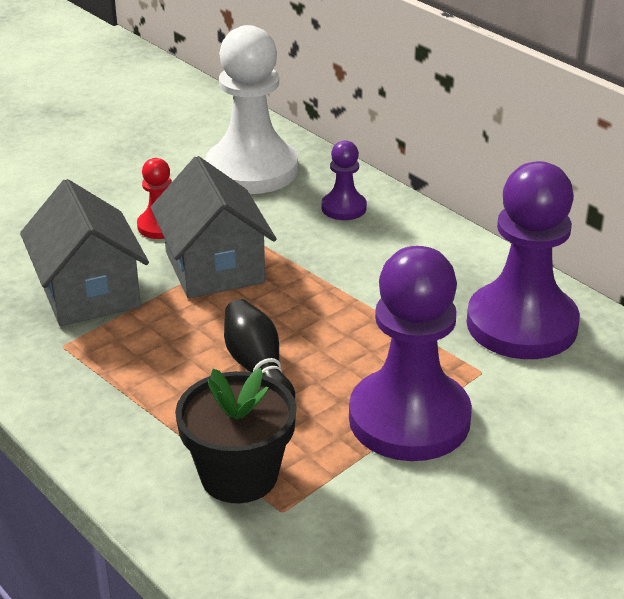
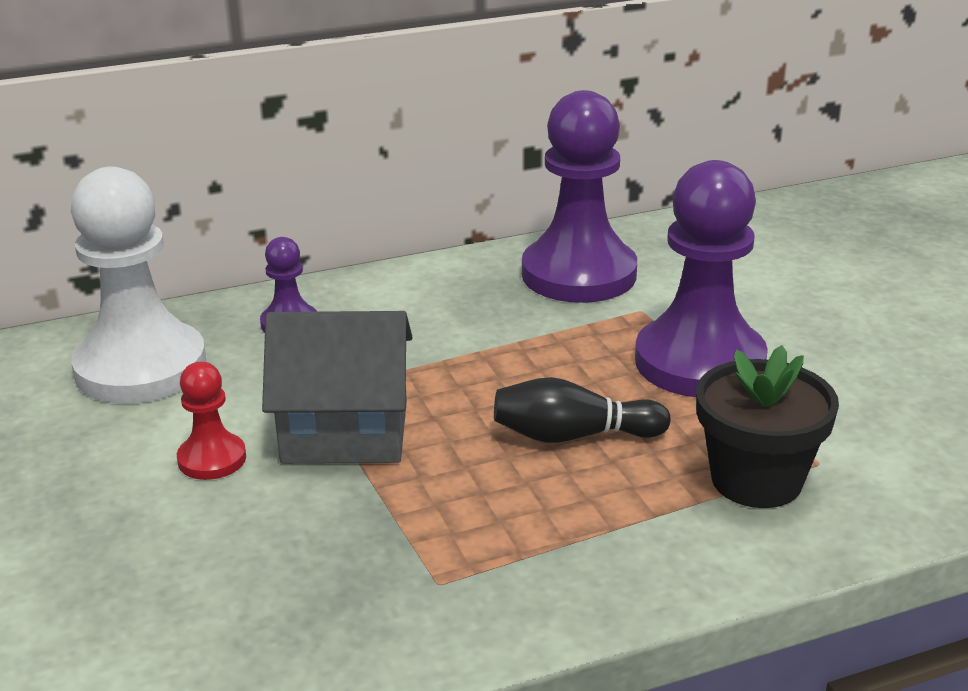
camera: 70 degrees left, 5 degrees down
grey house [20,179,149,326] -> none

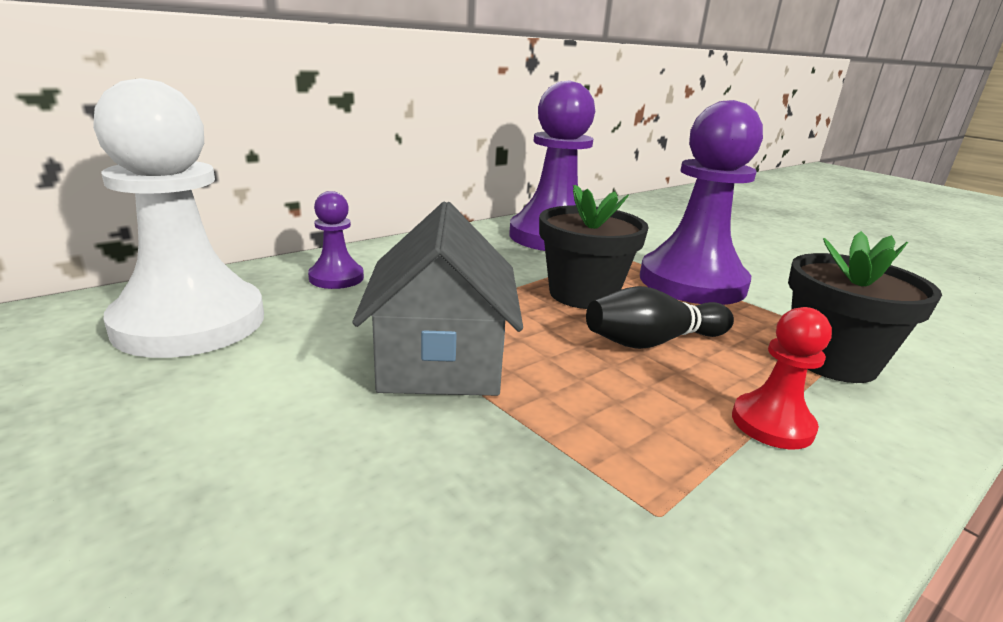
camera: 20 degrees left, 5 degrees down
red pawn [177,362,246,480] -> red pawn moved to [732,307,832,449]
grey house [262,311,413,464] -> grey house turned 75 degrees counterclockwise [352,201,523,396]
none -> black flower pot [539,185,649,309]

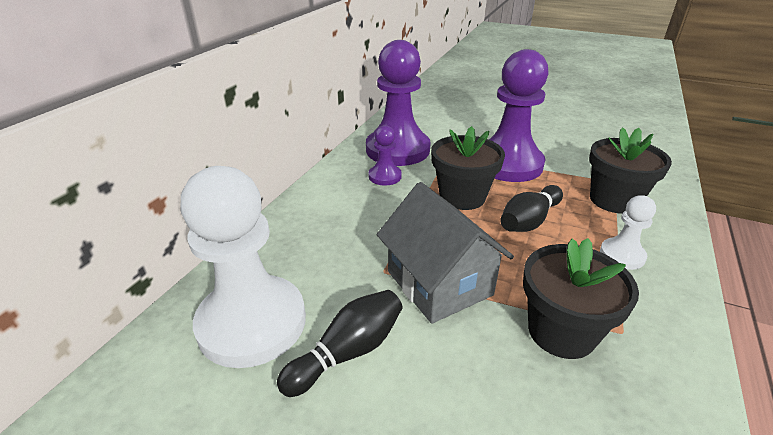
camera: 25 degrees left, 10 degrees up
purple pawn [308,191,364,289] -> purple pawn moved to [369,125,402,185]
red pawn [732,307,832,449] -> white pawn [600,195,656,270]
none -> black bowling pin [277,290,403,397]
none -> black flower pot [523,238,639,359]

